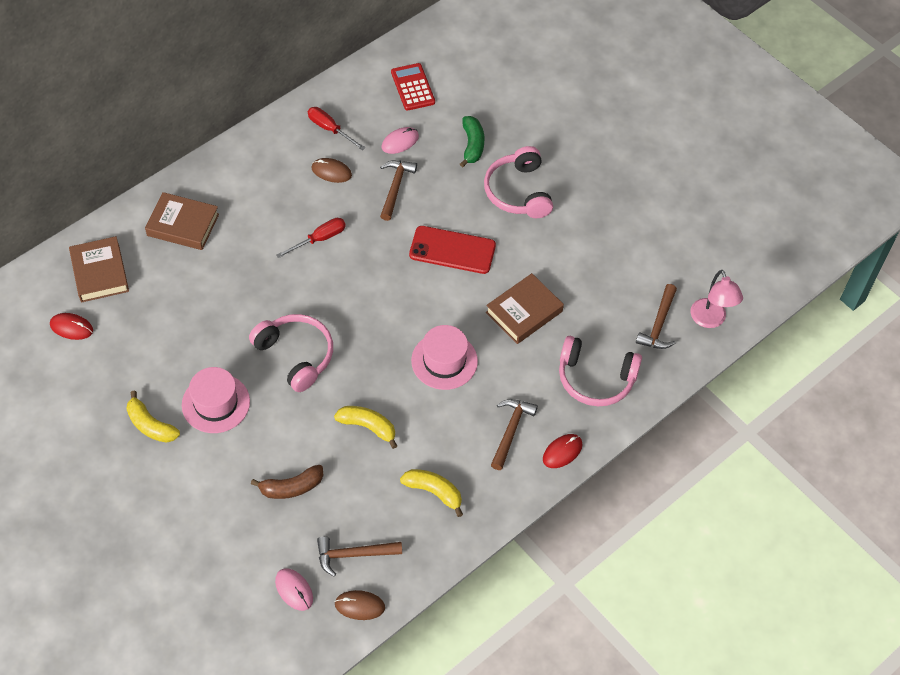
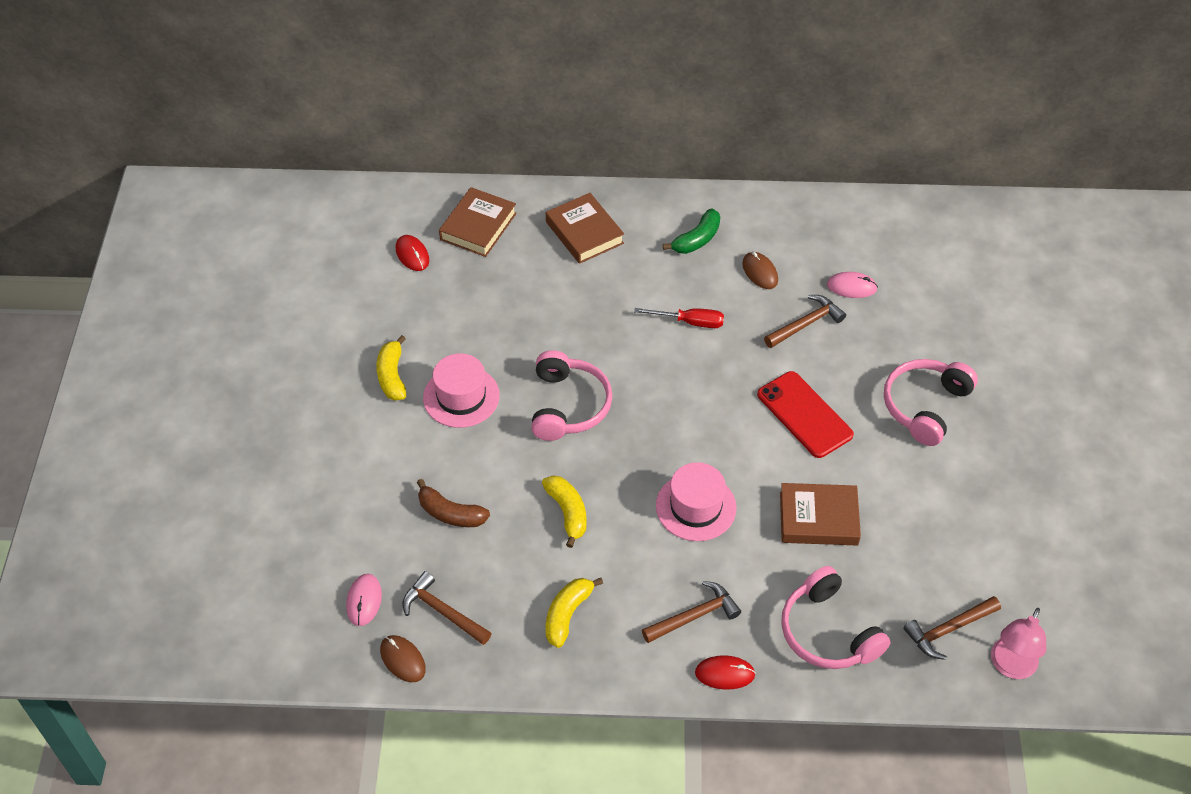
camera: 45 degrees right, 5 degrees down
red screwdriver [308,107,365,150] -> none
red calculator [391,63,435,111] -> none
yellow banana [400,469,463,517] -> yellow banana turned 135 degrees counterclockwise [546,578,603,648]
green banana [460,116,484,167] -> green banana moved to [663,209,720,254]

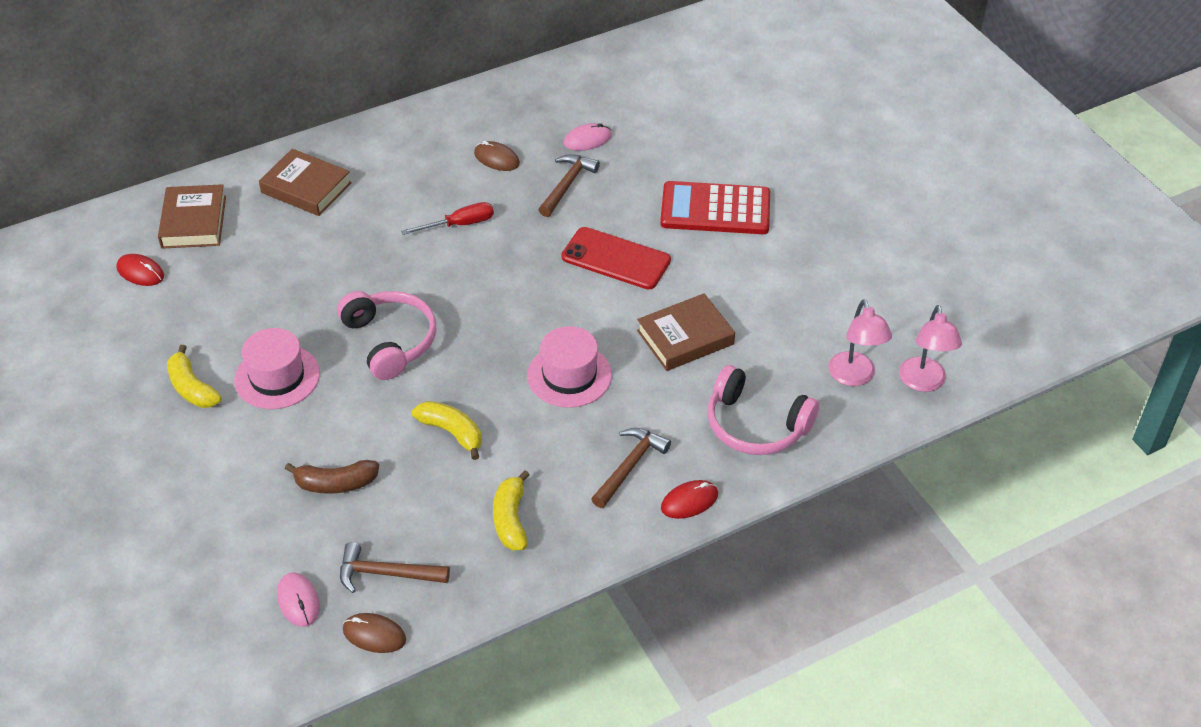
camera: 30 degrees left, 5 degrees down
green banana [663,209,720,254] -> none
pink headphones [884,359,978,446] -> red calculator [660,181,770,234]
brown hammer [903,596,1001,660] -> pink lamp [828,299,892,386]

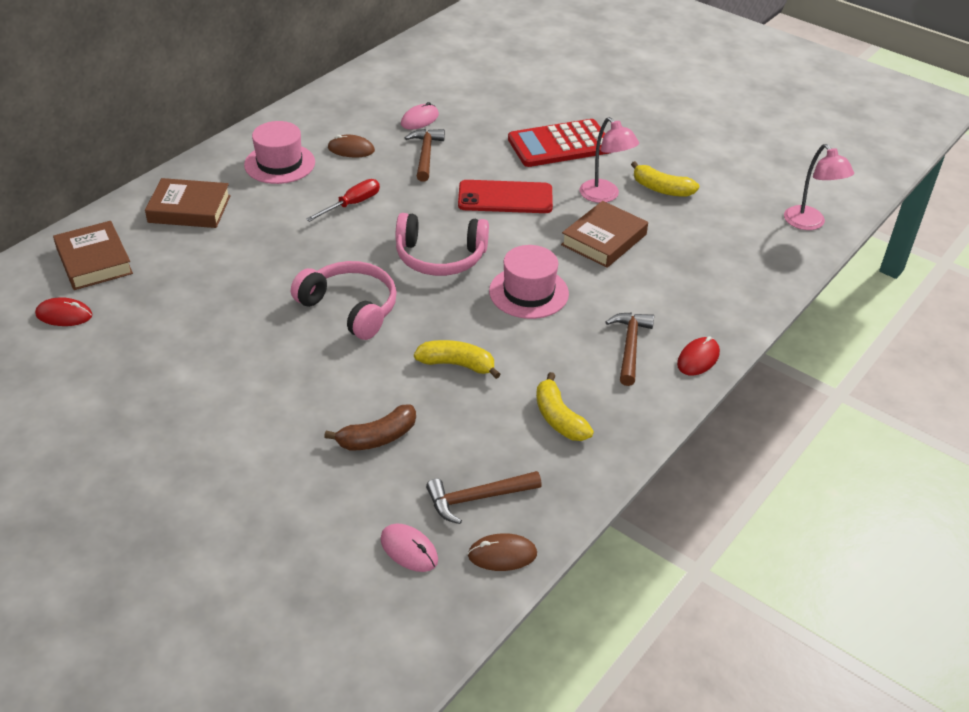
camera: 25 degrees left, 5 degrees down
yellow banana [167,345,222,408] -> yellow banana moved to [631,161,699,197]
pink hat [234,328,320,409] -> pink hat moved to [244,121,315,184]
pink headphones [707,365,819,455] -> pink headphones moved to [395,213,489,276]
pink lamp [828,299,892,386] -> pink lamp moved to [580,117,639,203]

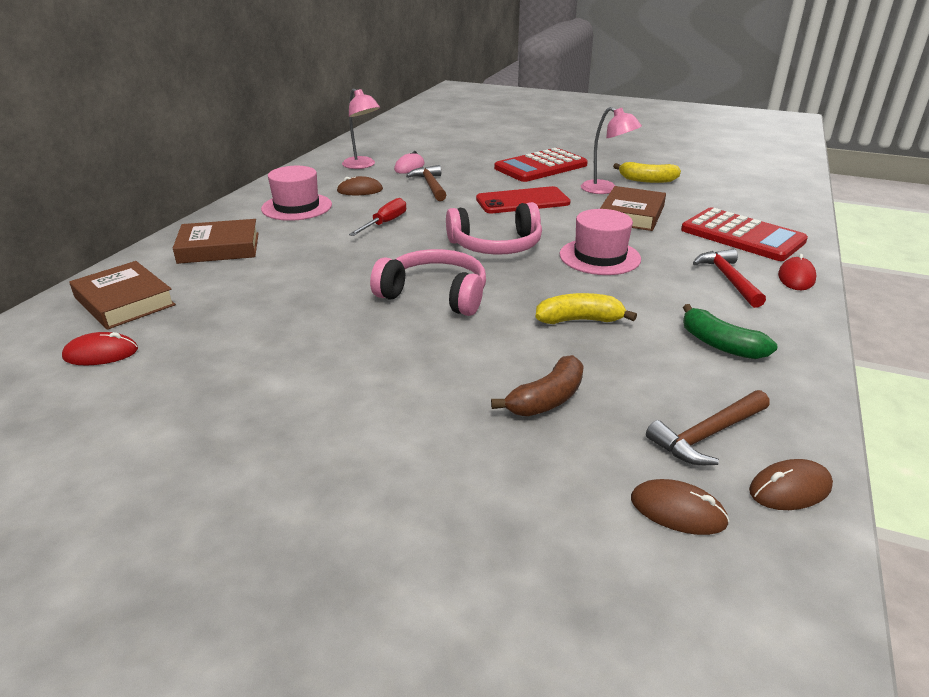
camera: 15 degrees left, 10 degrees down
pink mouse [380,523,438,572] -> brown mouse [631,479,730,535]
yellow banana [536,372,594,441] -> green banana [683,304,778,359]
brown hammer [605,313,654,386] -> red hammer [693,249,766,308]
pink lamp [784,144,854,230] -> pink lamp moved to [342,88,380,169]
none -> red calculator [681,207,808,261]

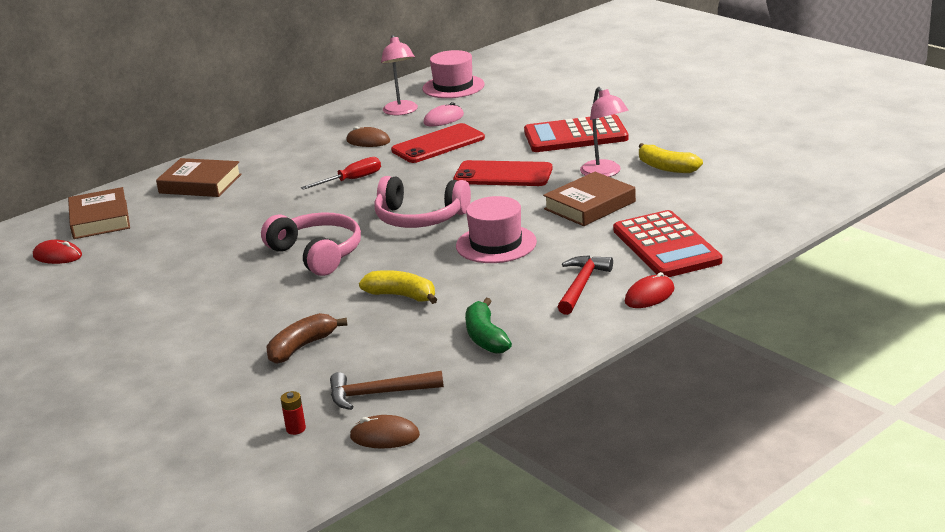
camera: 30 degrees right, 5 degrees down
pink hat [261,166,332,221] -> pink hat moved to [422,50,484,98]
brown hammer [406,165,446,201] -> red phone [391,123,485,163]
brown banana [491,355,584,416] -> brown banana turned 150 degrees clockwise [266,313,348,364]
brown mouse [631,479,730,535] -> red battery [281,391,306,435]

